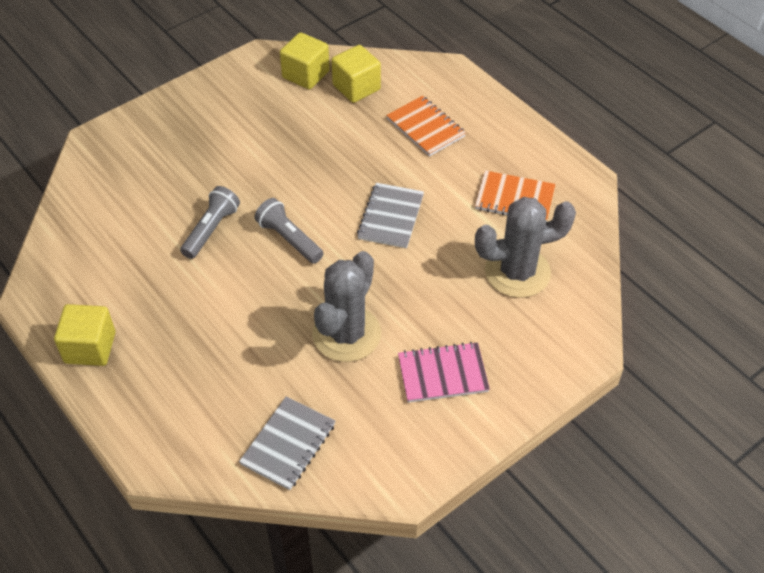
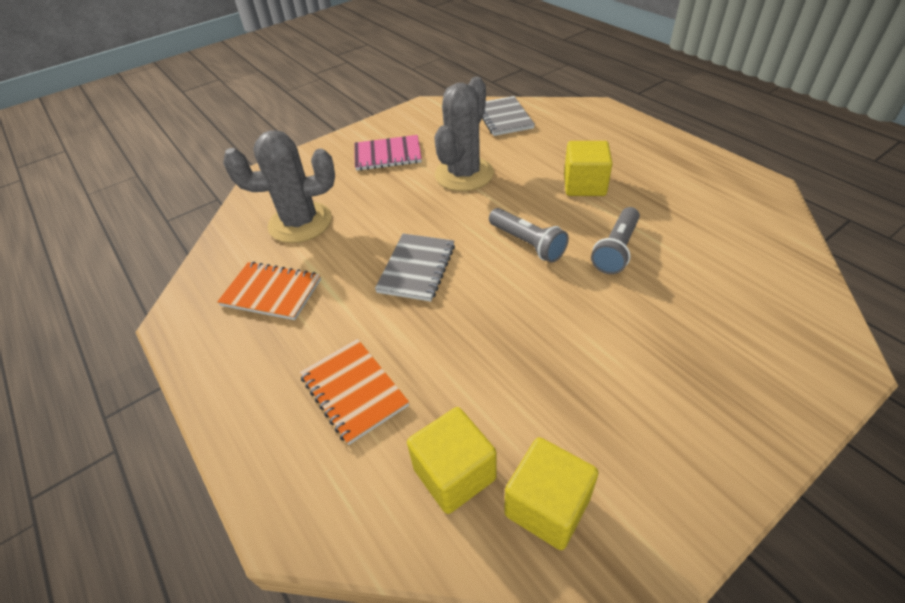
camera: 175 degrees left, 5 degrees down
yellow cube [54,304,115,366] -> yellow cube moved to [564,141,613,196]
grey notebook [239,396,335,490] -> grey notebook turned 45 degrees counterclockwise [483,96,535,136]

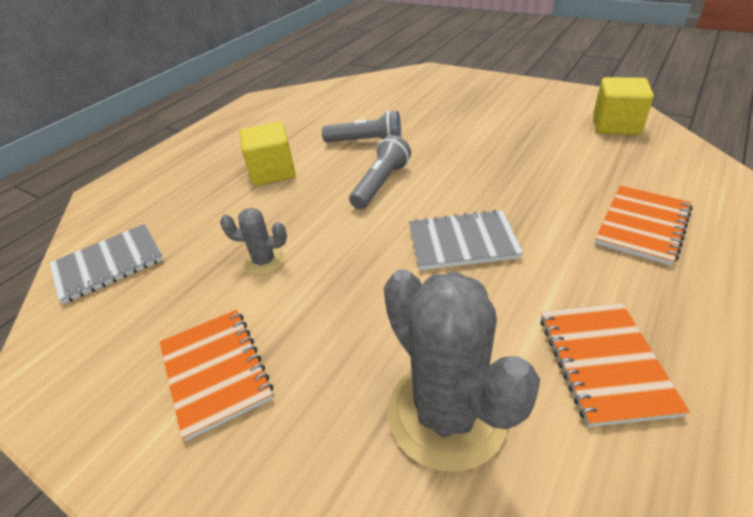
camera: 110 degrees left, 5 degrees down
pink notebook [354,135,422,171] -> orange notebook [159,309,273,441]
yellow cube [407,407,496,514] -> none
grey cactus [434,77,494,191] -> grey cactus [220,208,287,276], size x0.49

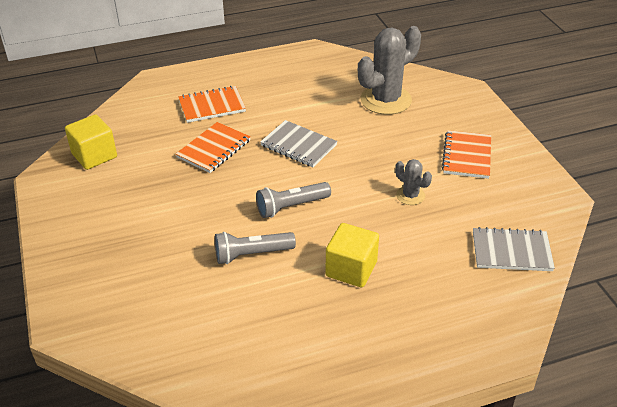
camera: 145 degrees left, 0 degrees up
grey flashlight [322,110,401,142] -> grey flashlight turned 60 degrees counterclockwise [215,232,296,264]
grey cactus [384,269,540,472] -> grey cactus turned 45 degrees clockwise [358,26,421,115]
orange notebook [540,303,690,427] -> orange notebook moved to [176,122,251,173]

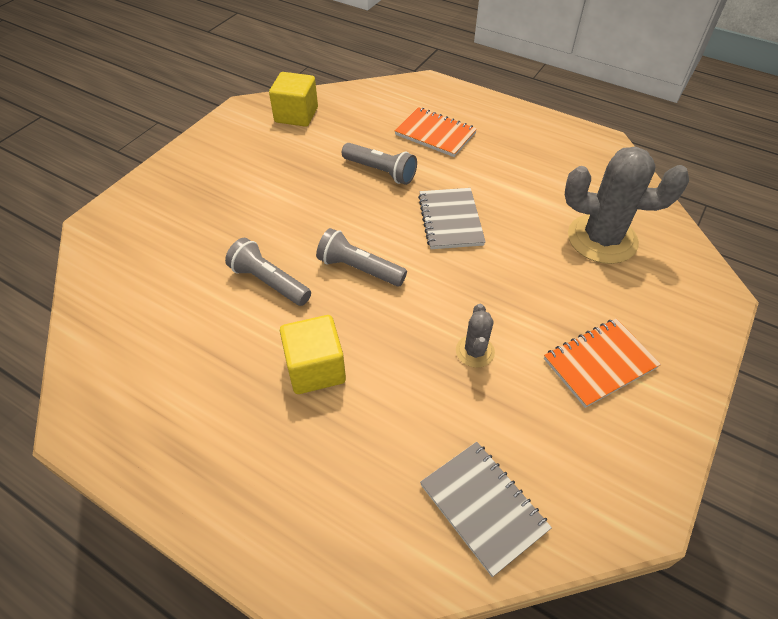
camera: 50 degrees right, 10 degrees up
orange notebook [176,122,251,173] -> grey flashlight [342,143,417,185]

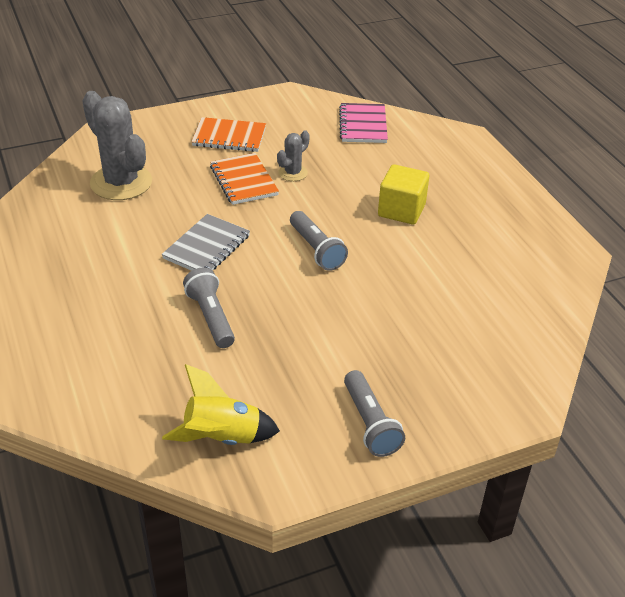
camera: 145 degrees left, 10 degrees down
grey flashlight [225,238,311,306] -> grey flashlight moved to [344,370,405,457]
yellow cube [269,72,318,127] -> yellow rocket [162,364,280,445]
orange notebook [394,107,477,157] -> orange notebook moved to [210,153,279,205]
grey notebook [420,442,552,577] -> pink notebook [339,103,388,143]

